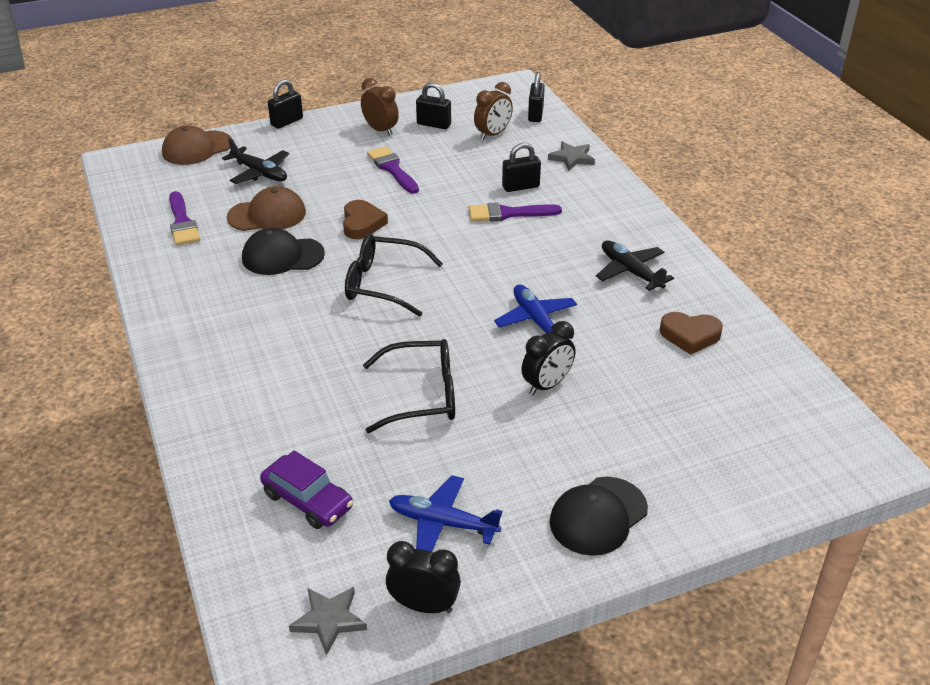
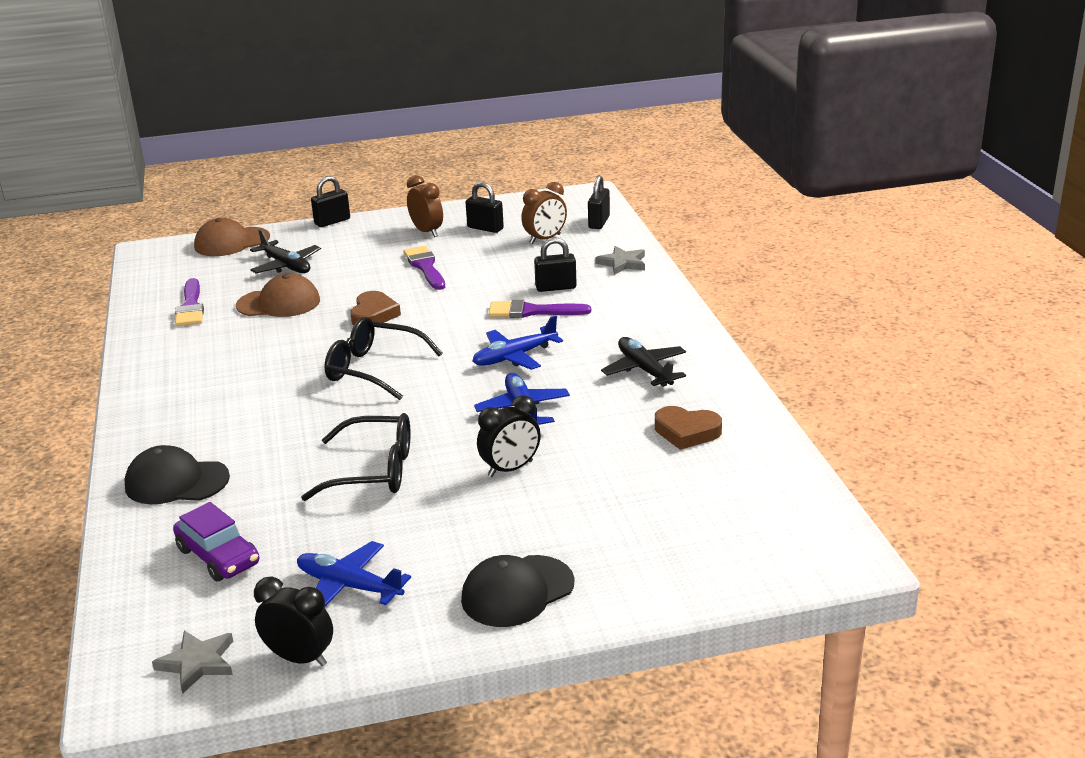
camera: 10 degrees right, 10 degrees down
black cap [242,228,325,275] -> black cap moved to [124,445,230,504]
none -> blue plane [473,316,563,370]

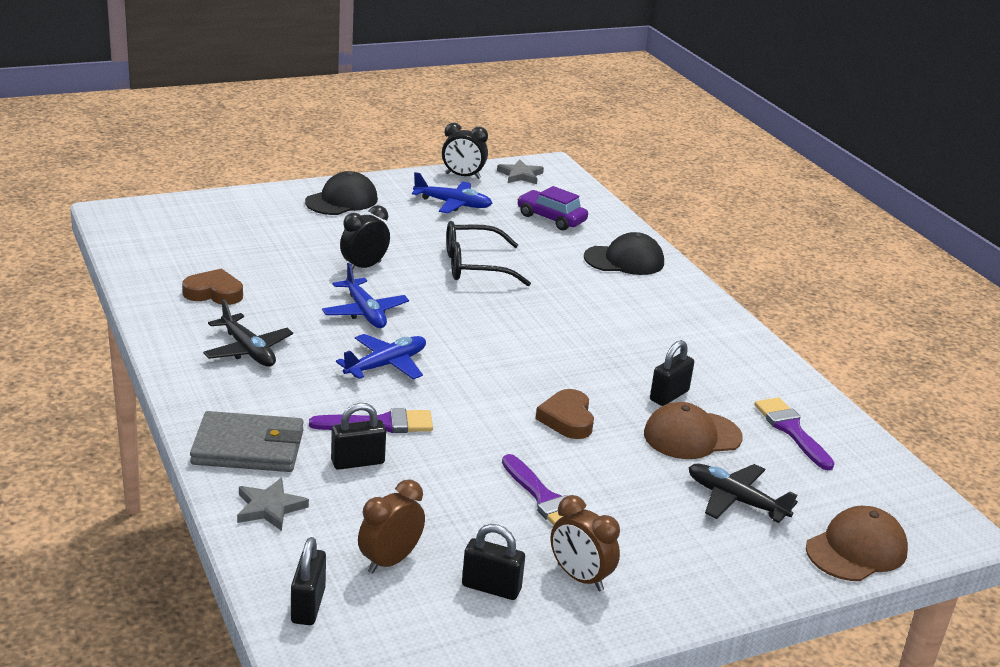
camera: 165 degrees right, 0 degrees up
black padlock [311,176,350,227] -> black padlock moved to [650,340,694,406]
black glasses [325,317,443,400] -> none
none -> grey wallet [190,411,304,472]

